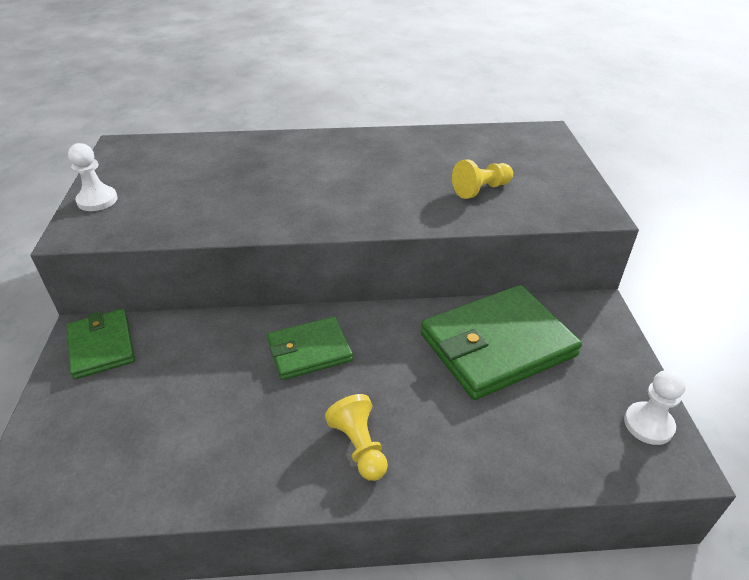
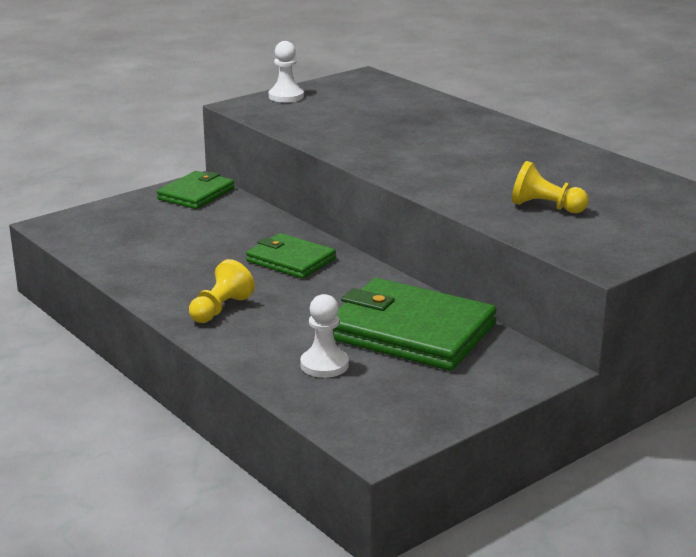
camera: 55 degrees right, 15 degrees down
white pawn [624,370,686,445] -> white pawn moved to [300,294,349,378]

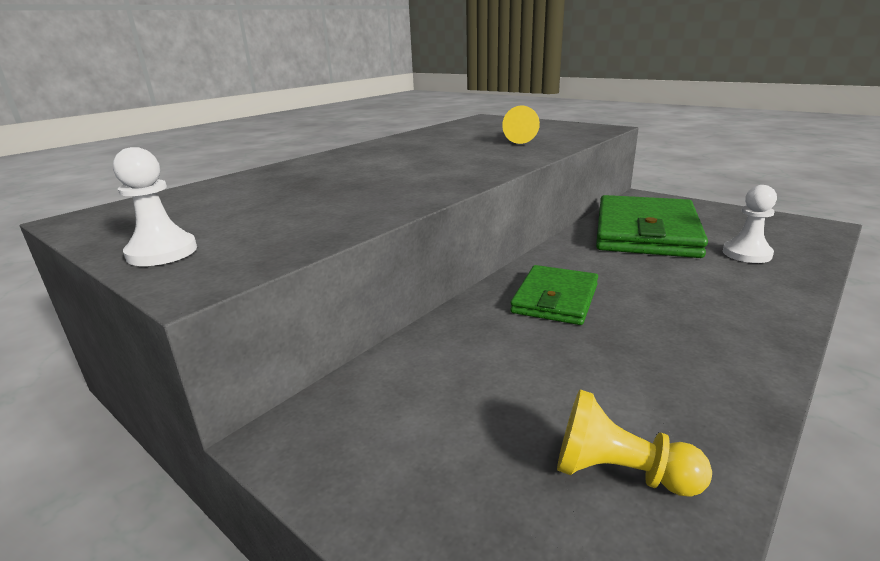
camera: 100 degrees left, 0 degrees up
green wallet [157,171,235,209] -> none
yellow pawn [189,259,255,323] -> yellow pawn moved to [557,389,712,497]

